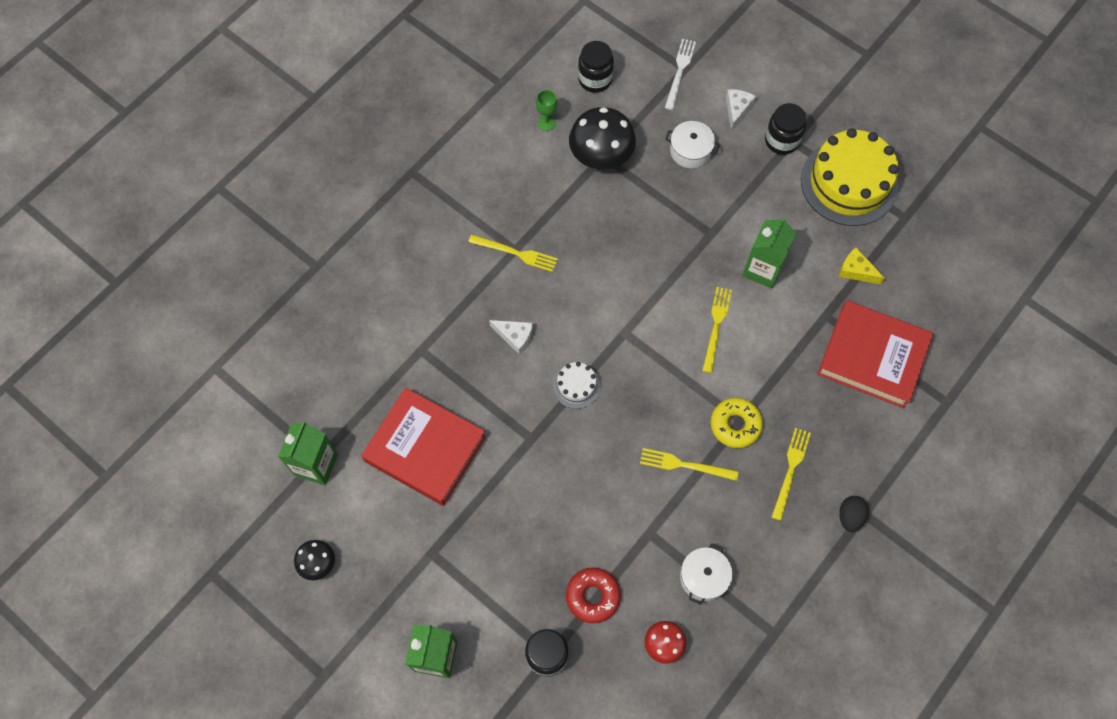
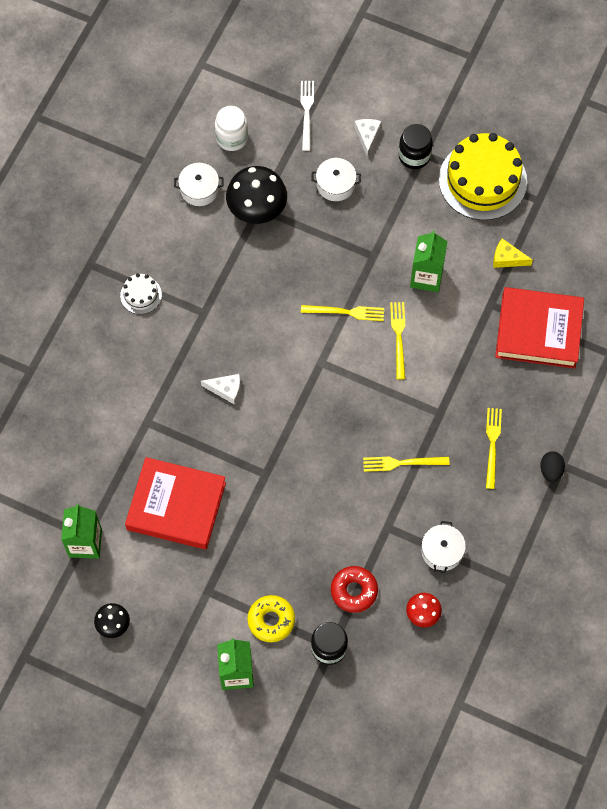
camera: 15 degrees left, 0 degrees up
yellow fork [468,234,558,272] -> yellow fork moved to [301,305,384,321]
green goblet [536,90,557,131] -> white pot [174,163,223,206]
white cake [553,362,600,409] -> white cake moved to [120,273,162,314]
black jar [578,41,614,93] -> white jar [215,106,248,151]
yellow donut [711,398,763,448] -> yellow donut moved to [247,595,295,642]

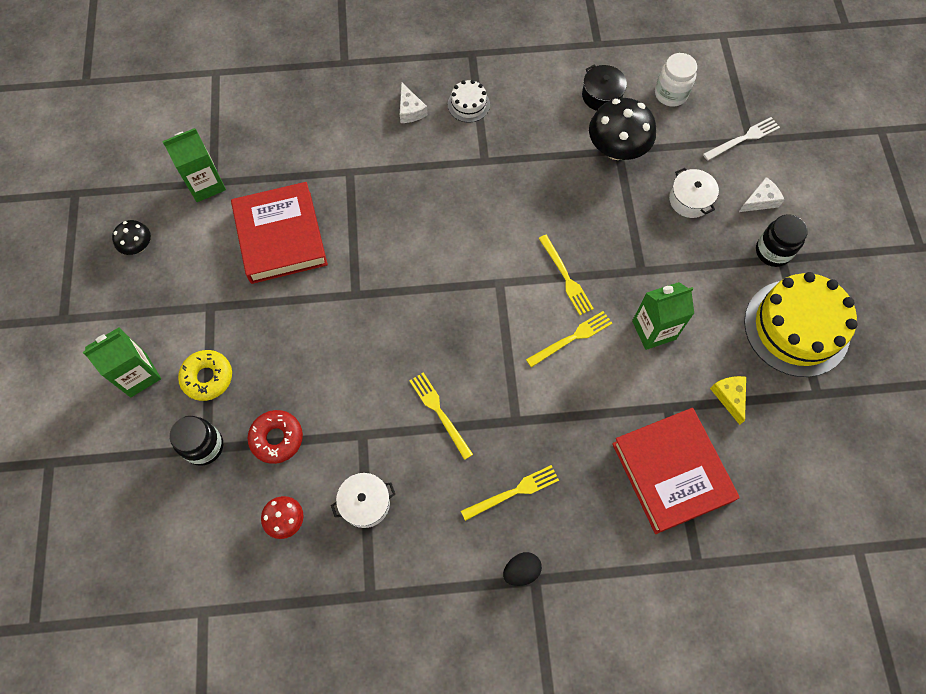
camera: 60 degrees right, 0 degrees up
white pot [174,163,223,206] -> black pot [582,65,627,111]
white cheese [201,374,240,405] -> white cheese moved to [400,82,428,123]

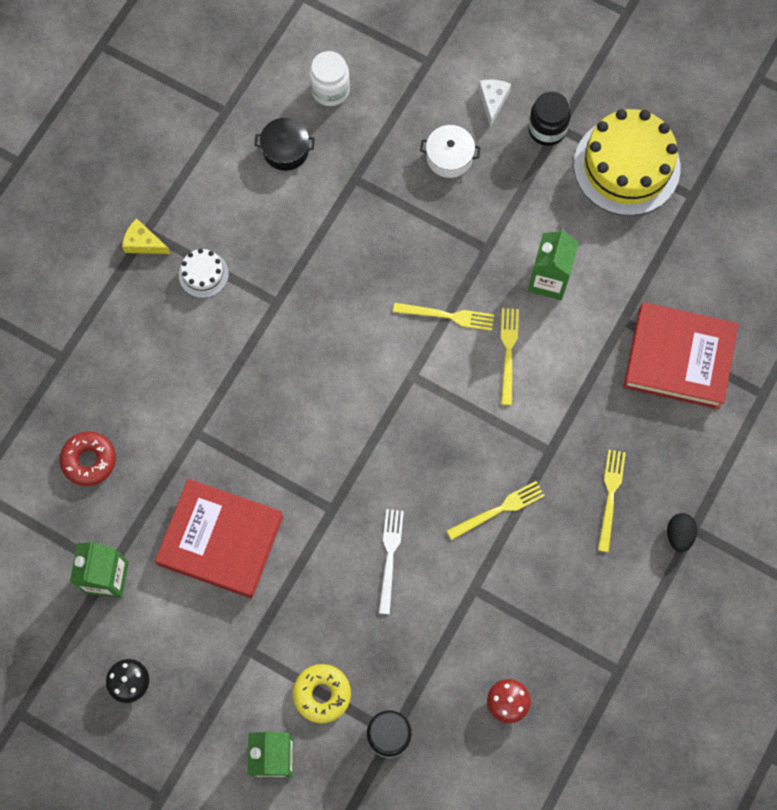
camera: 55 degrees left, 5 degrees up
red donut [247,410,303,464] -> red donut moved to [60,431,116,486]
white pot [331,473,395,528] -> none
white cheese [400,82,428,123] -> none
yellow fork [409,373,473,460] -> yellow fork turned 150 degrees clockwise [447,481,545,540]
black mushroom [589,98,656,160] -> none
white fork [703,117,780,161] -> white fork moved to [379,509,404,614]
yellow cheese [710,376,746,425] -> yellow cheese moved to [122,218,171,254]

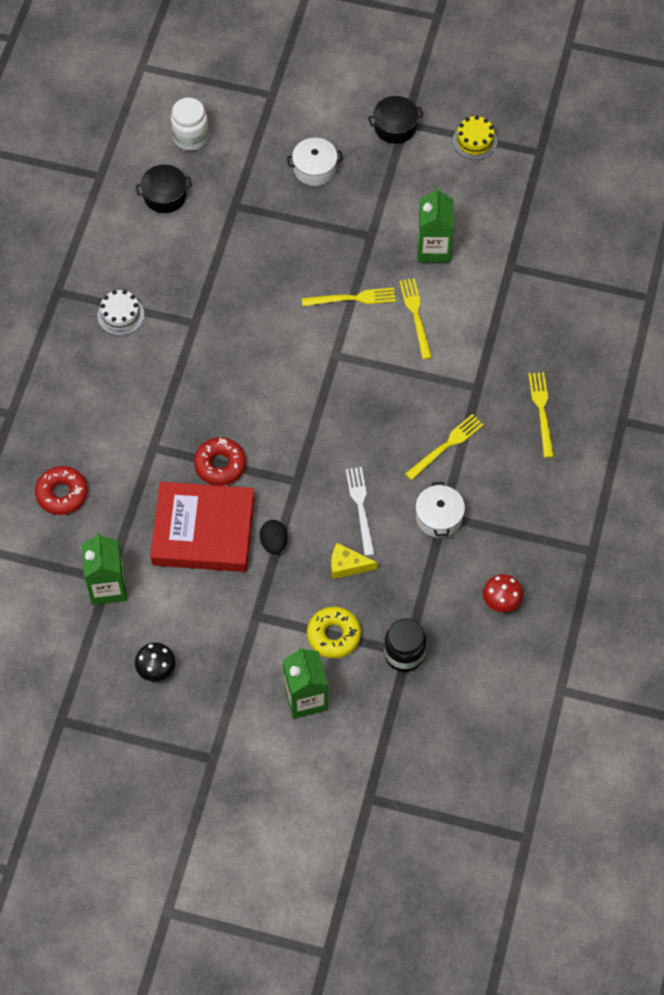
camera: 15 degrees left, 10 degrees down
yellow cheese [122,218,171,254] -> yellow cheese moved to [331,543,377,579]
white cheese [478,80,511,127] -> none
black jar [528,91,571,146] -> black pot [368,96,424,144]
yellow cake [574,109,681,216] -> yellow cake [453,116,498,160], size x0.46
red book [623,302,739,409] -> none
black egg [667,513,697,552] -> black egg moved to [260,520,288,555]
none -> red donut [194,437,246,486]
none -> white pot [415,482,465,538]

